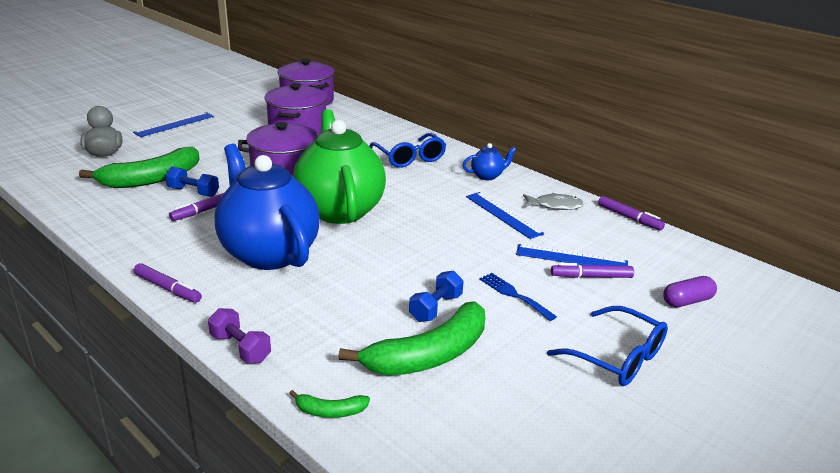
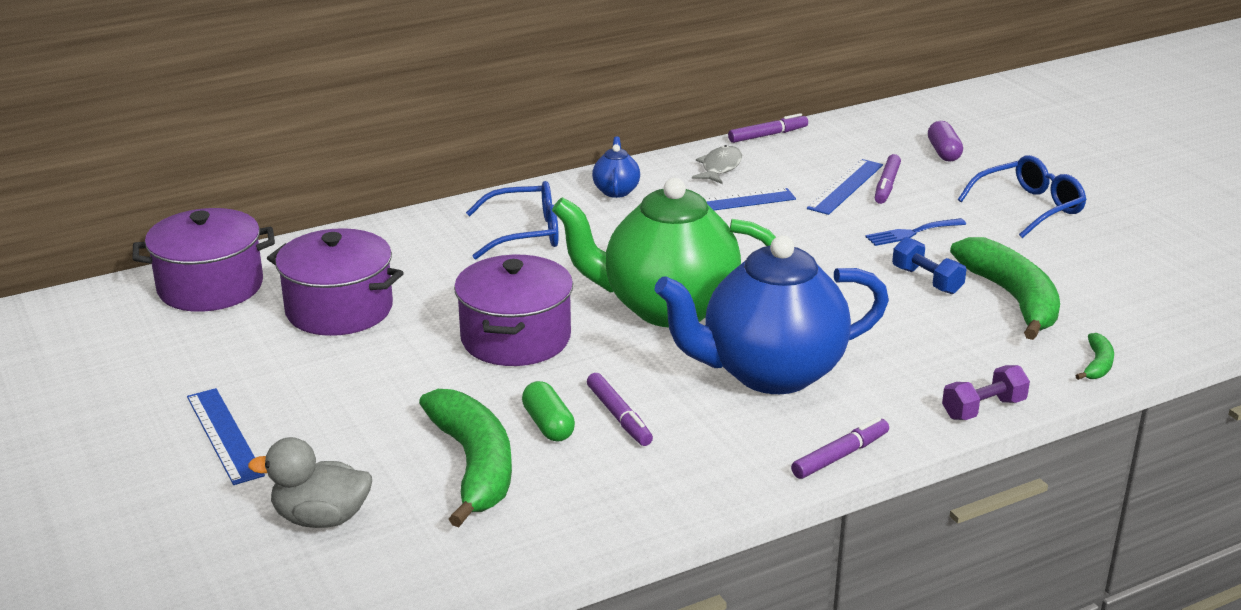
camera: 70 degrees left, 0 degrees up
blue dumbbell [165,167,219,197] -> green capsule [522,381,575,442]

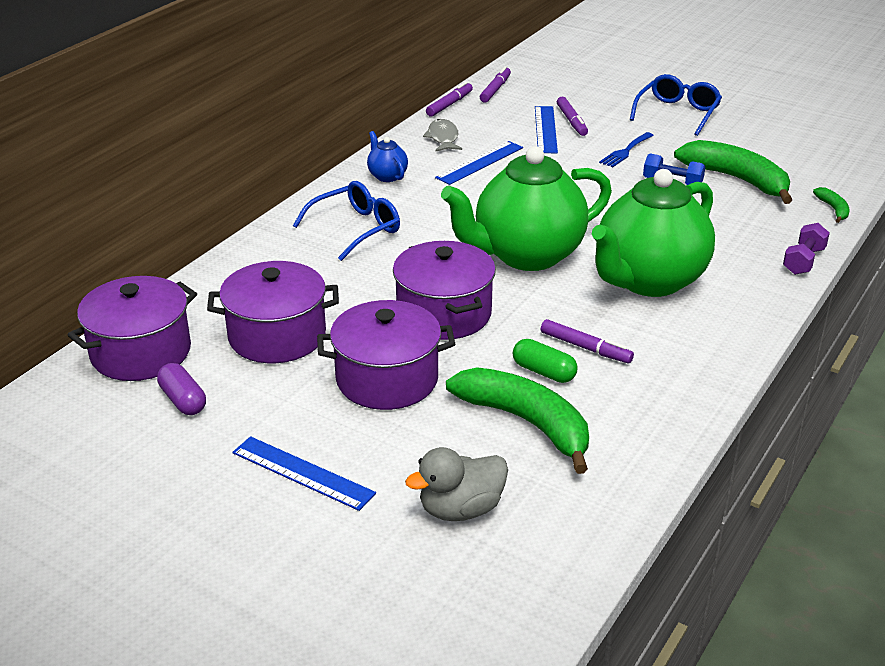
camera: 30 degrees left, 5 degrees up
blue teapot [654,235,889,394] -> green teapot [592,169,715,297]
purple marker [791,417,889,479] -> purple marker moved to [480,66,511,102]
purple capsule [928,121,963,162] -> purple capsule moved to [157,363,206,415]
none -> purple pot [317,300,455,410]

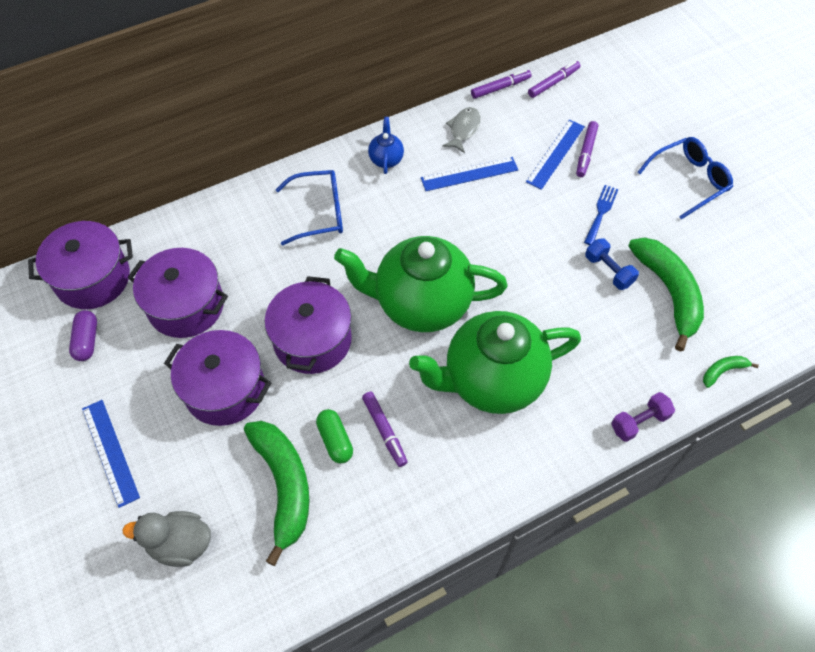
camera: 30 degrees right, 25 degrees up
blue fork [599,132,654,167] -> blue fork turned 135 degrees clockwise [584,185,619,245]
green banana [813,187,849,223] -> green banana turned 135 degrees counterclockwise [703,356,759,388]

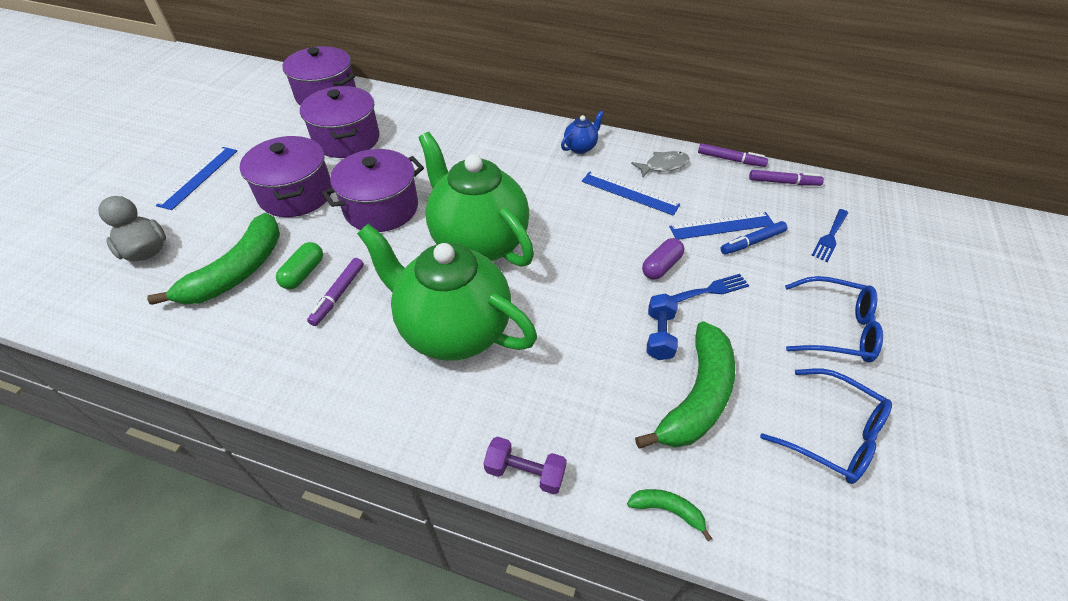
camera: 45 degrees right, 10 degrees down
purple capsule [69,310,97,361] -> purple capsule moved to [642,238,684,280]
blue glasses [276,170,343,246] -> blue glasses moved to [760,369,892,484]
purple marker [576,121,598,177] -> blue marker [720,221,787,255]
none -> blue fork [811,209,848,262]

